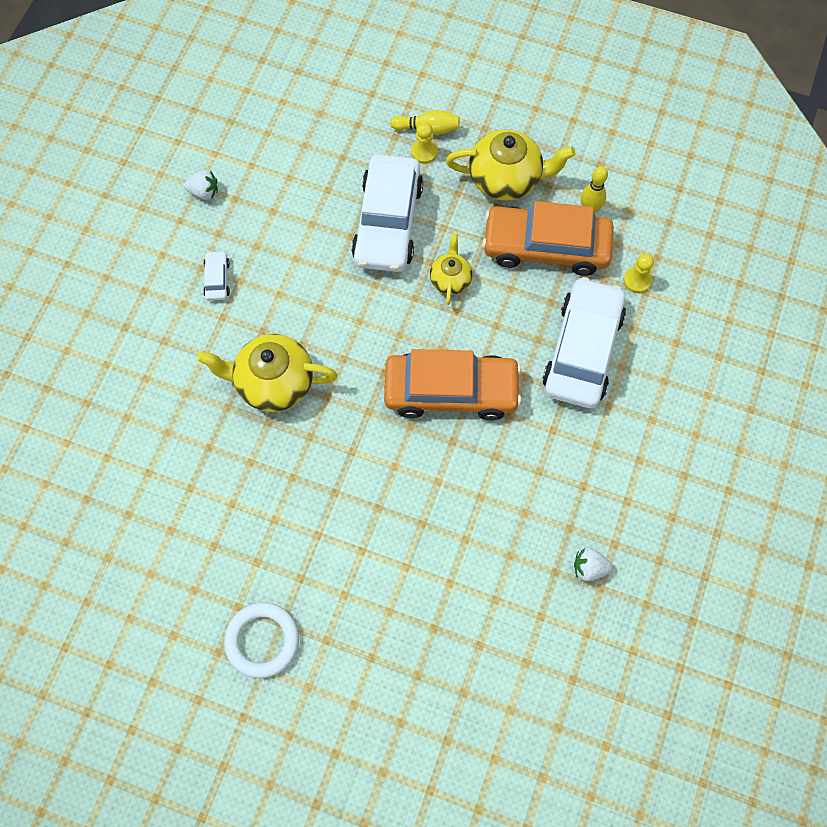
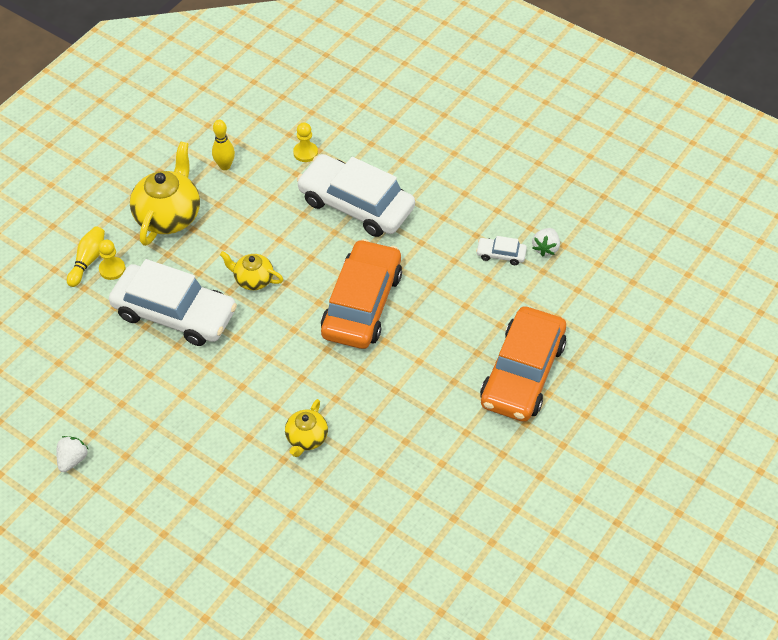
camera: 75 degrees left, 15 degrees down
yellow teapot [197,334,338,412] -> yellow teapot [285,399,328,457], size x0.56
white car [203,251,230,301] -> white car moved to [476,236,527,265]
white ring [224,602,299,678] -> none
orange car [482,201,614,276] -> orange car moved to [480,306,566,422]

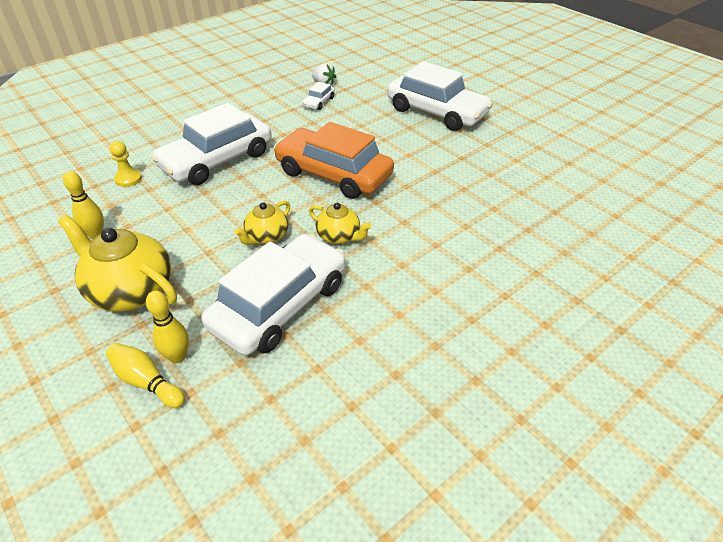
camera: 75 degrees left, 10 degrees down
white strawberry [57,436,88,472] -> none
yellow pawn [99,240,125,280] -> yellow bowling pin [146,291,189,364]
yellow teapot [285,399,328,457] -> yellow teapot moved to [309,203,371,244]
orange car [480,306,566,422] -> white car [387,61,493,131]

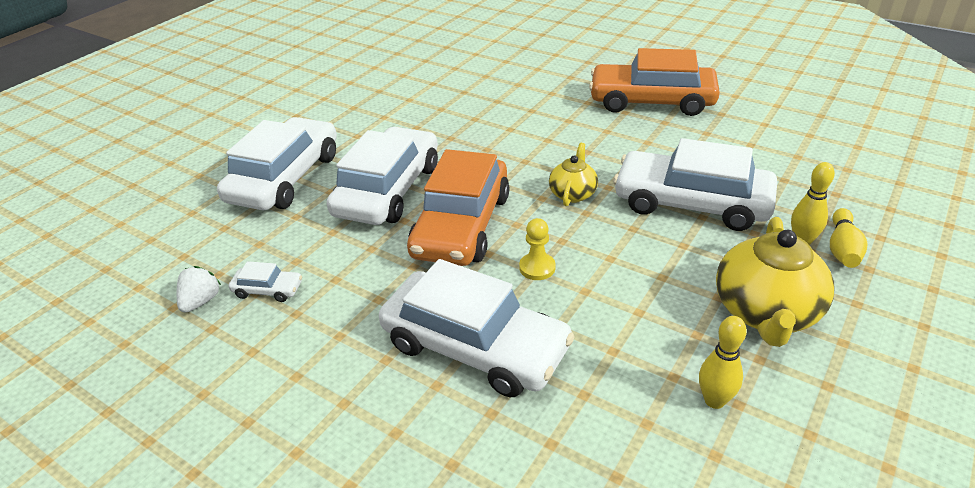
camera: 105 degrees left, 5 degrees down
yellow pawn [109,141,142,187] -> yellow pawn moved to [519,218,556,280]
yellow teapot [234,200,290,245] -> none
none -> white car [327,127,438,225]
none -> orange car [589,48,720,116]

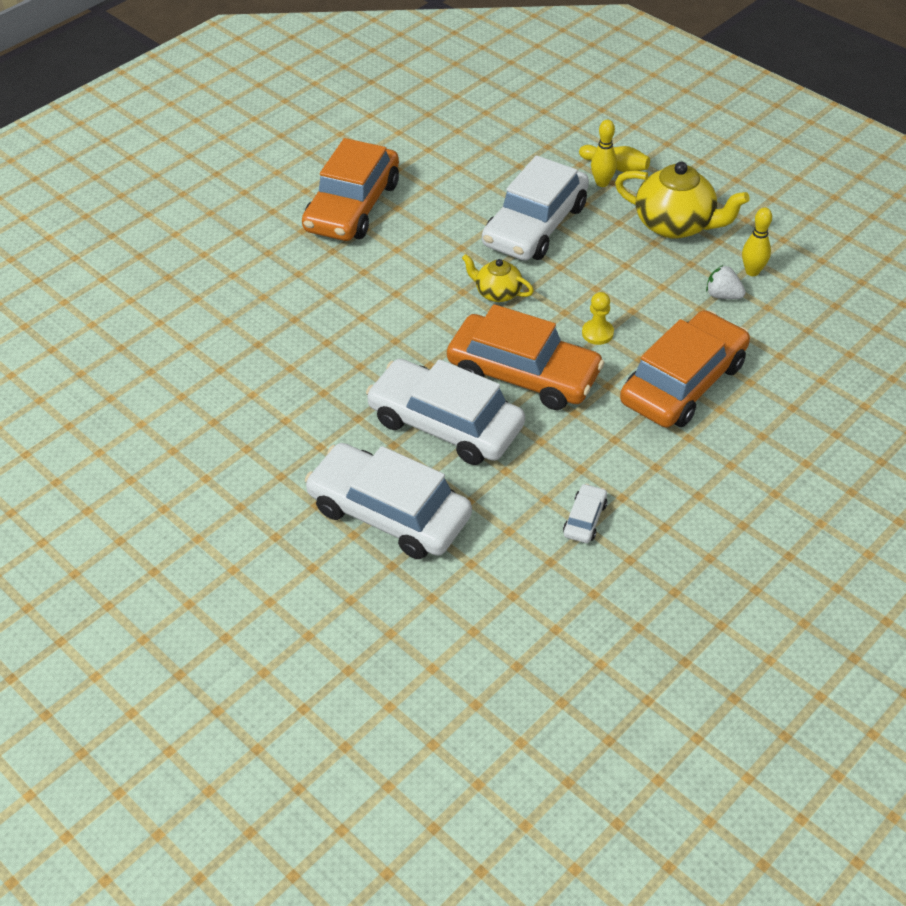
camera: 80 degrees left, 10 degrees up
white strawberry [177,266,221,313] -> white strawberry moved to [706,265,746,299]
white car [379,259,575,397] -> orange car [620,310,750,428]

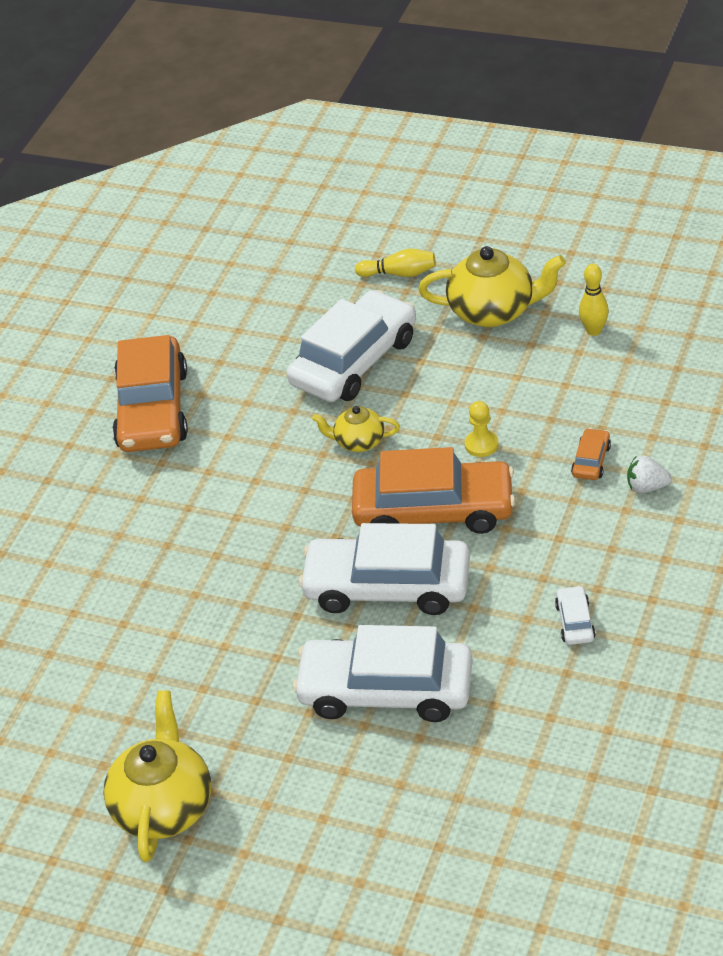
camera: 20 degrees left, 5 degrees down
white car [482,155,589,261] -> white car turned 150 degrees counterclockwise [287,290,416,402]
yellow bowling pin [591,119,617,187] -> none
orange car [620,310,750,428] -> orange car [571,428,611,480], size x0.41
white strawberry [706,265,746,299] -> white strawberry moved to [627,456,672,493]
none -> yellow teapot [103,691,211,862]

